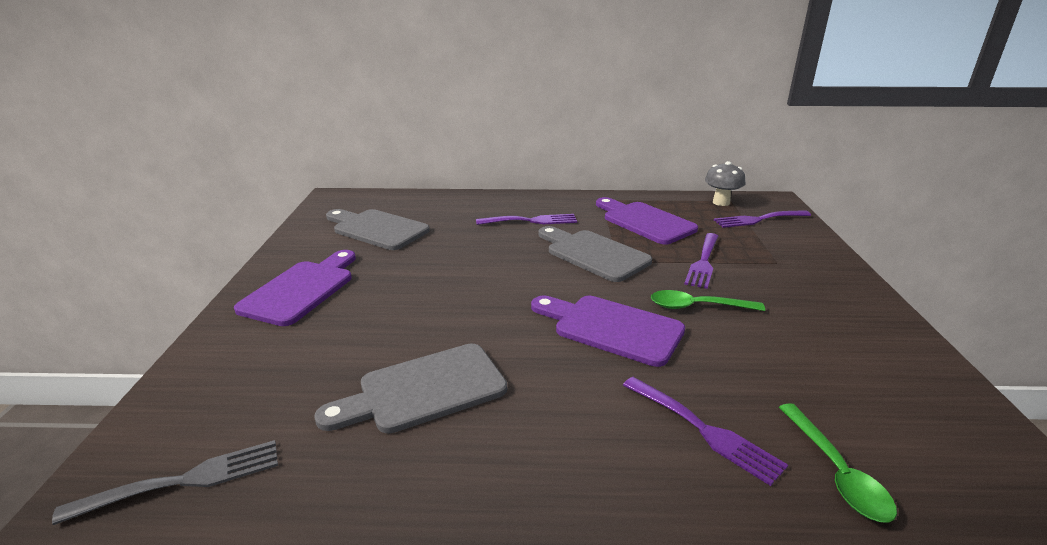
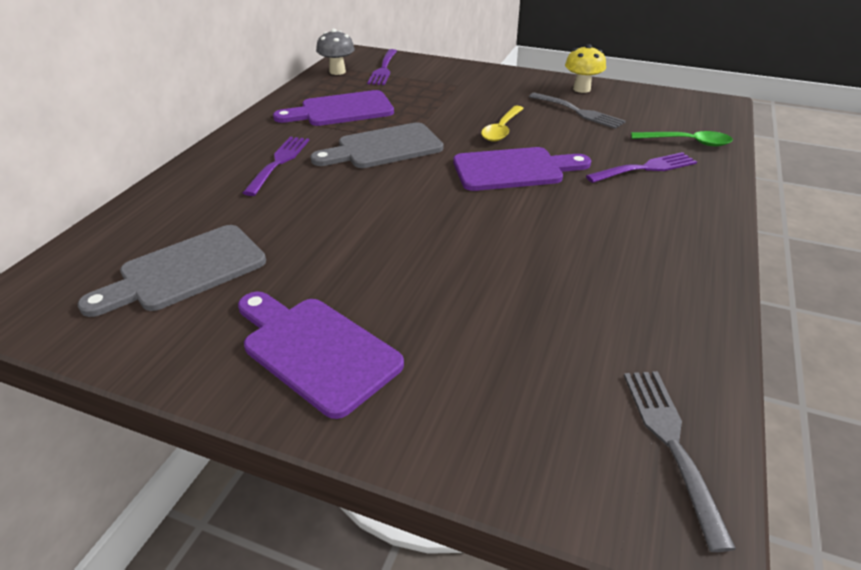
camera: 70 degrees left, 10 degrees up
grey cutting board [315,344,507,434] -> none
purple cutting board [531,296,685,367] -> purple cutting board turned 150 degrees counterclockwise [453,147,591,191]
green spoon [651,290,765,311] -> yellow spoon [481,106,524,142]
purple fork [684,233,719,289] -> none
none -> grey fork [529,93,626,129]
none -> yellow mushroom [565,44,606,93]

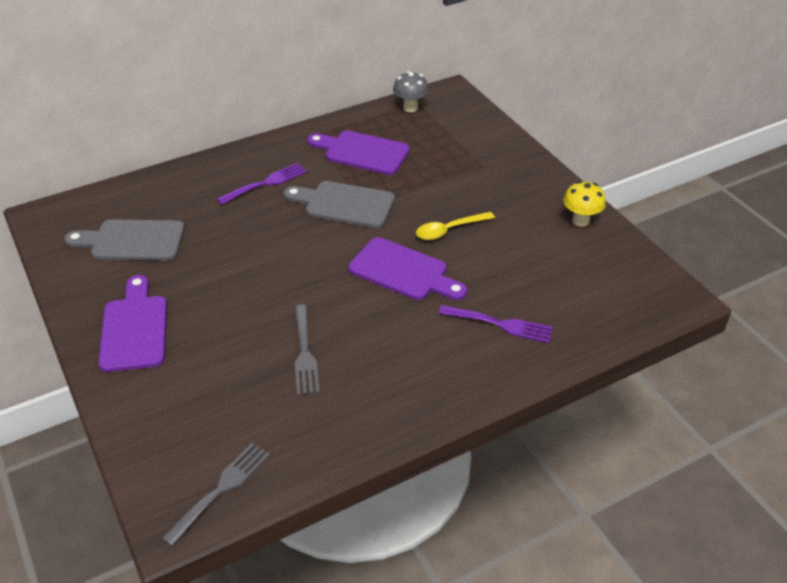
camera: 40 degrees right, 5 degrees up
purple fork [367,49,397,85] -> none
grey fork [529,93,626,129] -> grey fork moved to [295,305,320,395]
green spoon [631,131,733,146] -> none

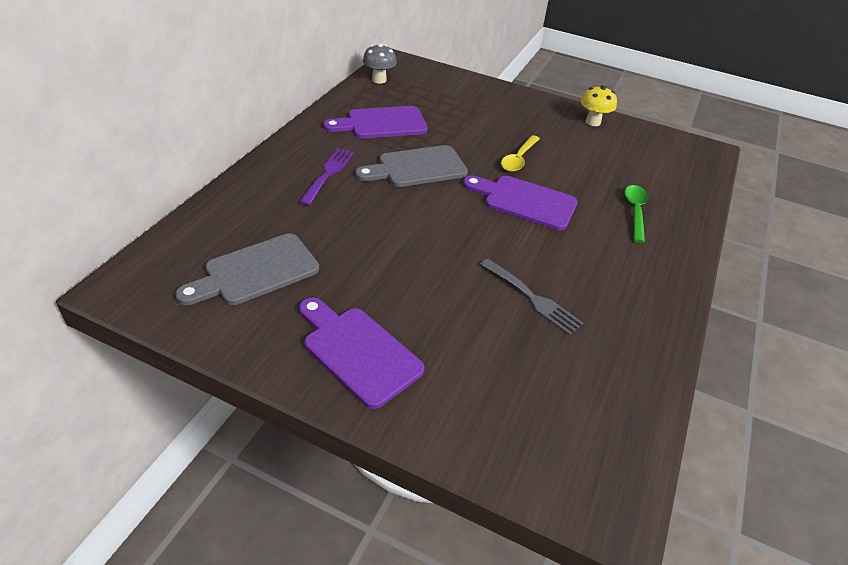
camera: 40 degrees left, 0 degrees up
grey fork [162,443,270,546] -> none
purple cutting board [348,237,467,300] -> purple cutting board turned 150 degrees counterclockwise [463,175,578,230]
purple fork [439,305,553,343] -> green spoon [624,185,648,243]

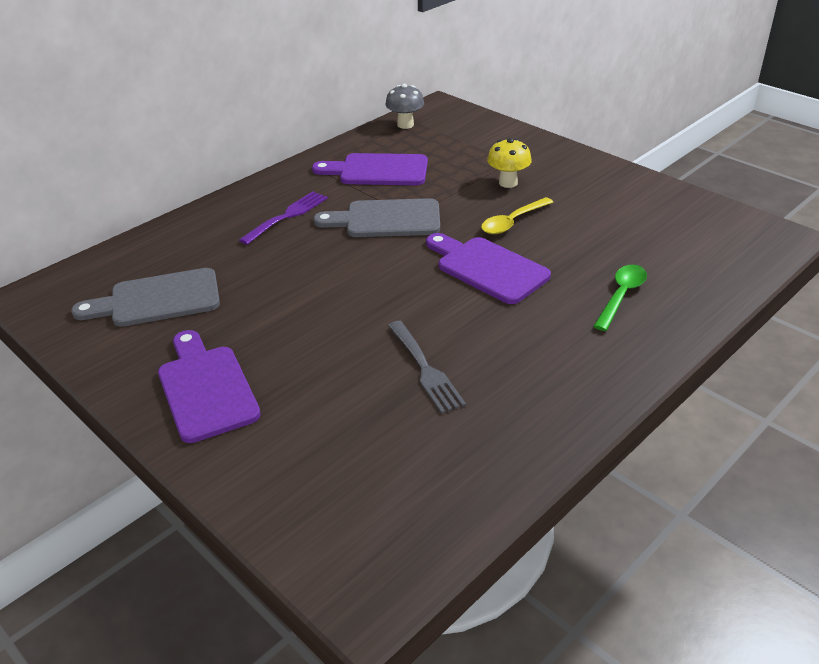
camera: 25 degrees right, 5 degrees down
yellow mushroom [581,86,617,126] -> yellow mushroom moved to [487,138,532,188]

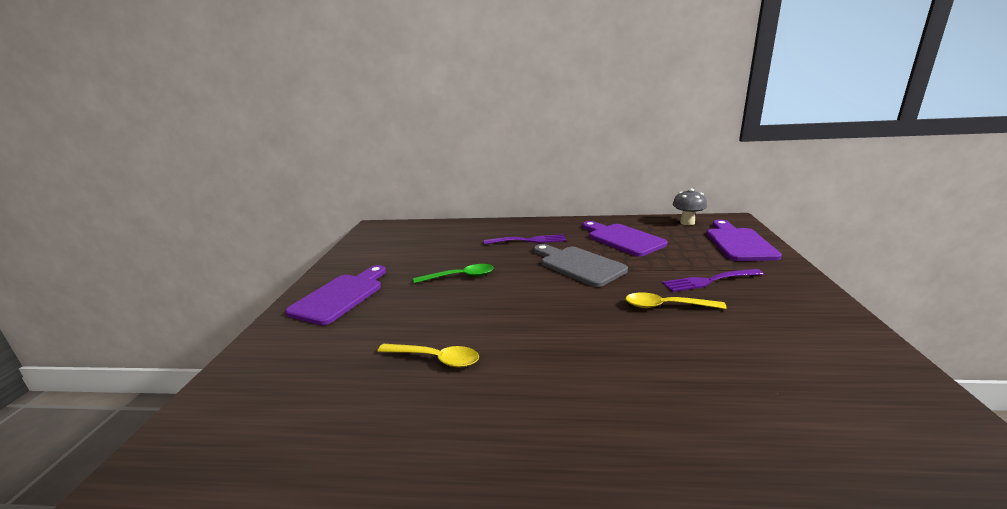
camera: 50 degrees right, 15 degrees down
grey cutting board [71,268,220,327] -> none
grey fork [388,321,466,414] -> yellow spoon [377,344,479,367]
purple cutting board [426,233,551,304] -> purple cutting board moved to [706,220,782,261]
yellow mushroom [487,138,532,188] -> purple fork [662,269,764,292]
green spoon [593,265,647,331] -> green spoon moved to [413,264,494,283]

